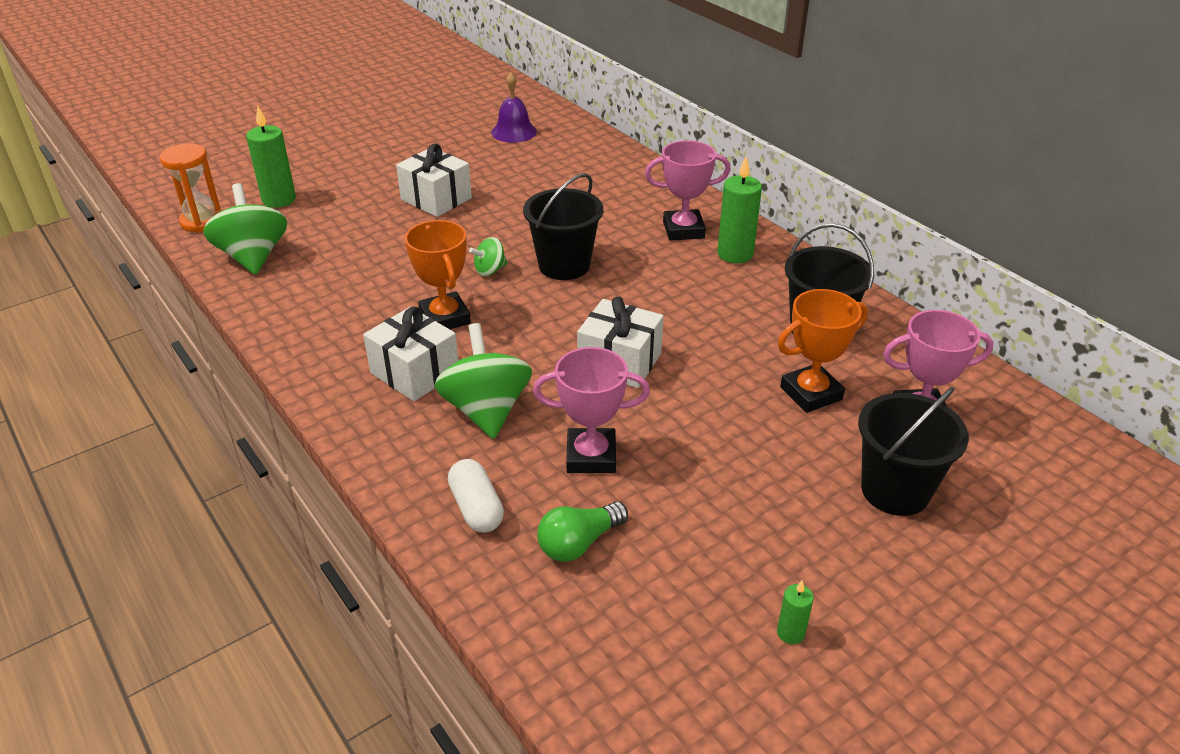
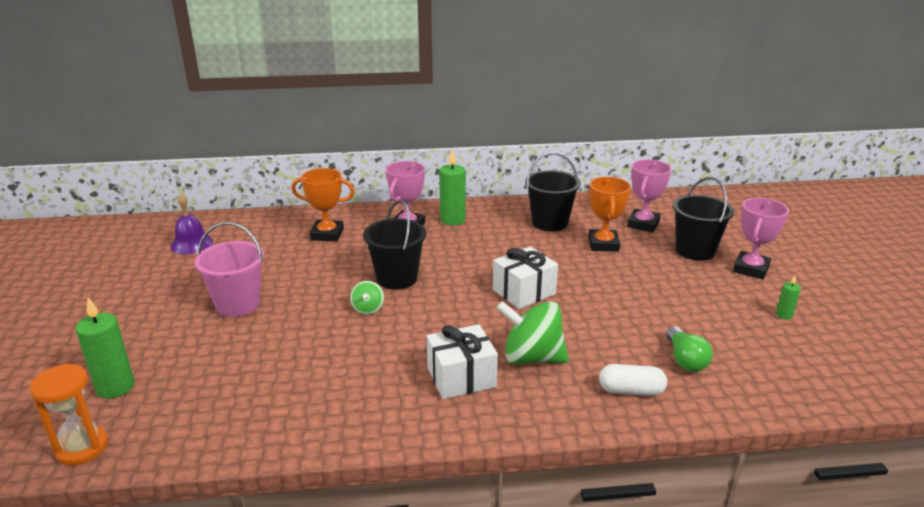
camera: 60 degrees left, 10 degrees down
green spinning top [203,183,287,275] -> none
white gift [396,144,472,217] -> pink bucket [194,222,264,317]
orange trophy [405,220,471,329] -> orange trophy moved to [291,168,355,242]
pink trophy [533,347,650,473] -> pink trophy moved to [733,198,789,279]

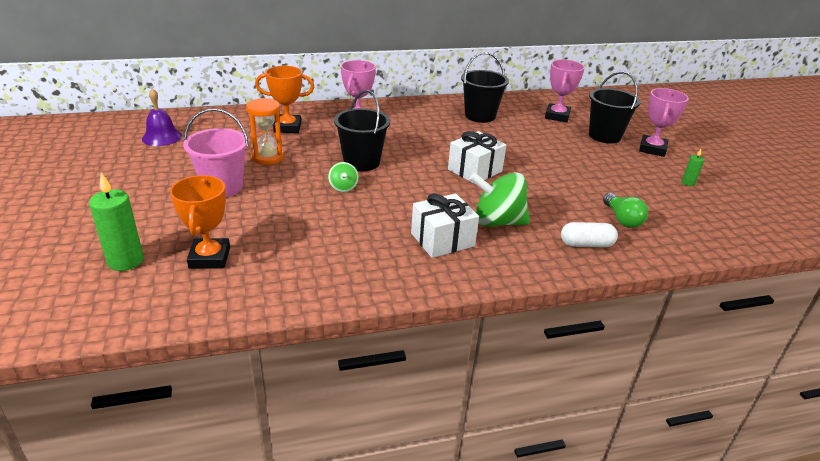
camera: 10 degrees left, 5 degrees up
orange hourglass [30,364,108,465] -> orange hourglass moved to [246,98,284,165]
green candle [439,149,466,225] -> none
orange trophy [589,177,631,252] -> orange trophy moved to [170,175,230,269]

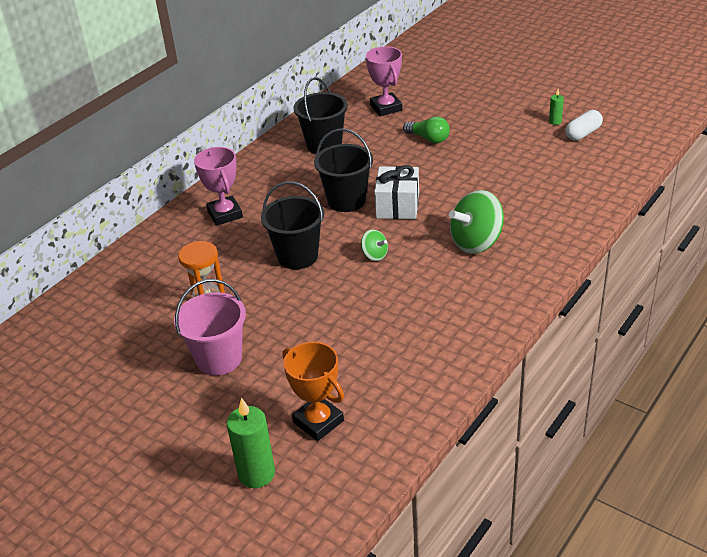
camera: 35 degrees left, 5 degrees up
purple bell [142,88,182,146] -> none
orange trophy [255,66,314,133] -> none
green spinning top [328,162,359,192] -> green spinning top moved to [361,229,388,261]
white gift [411,193,479,258] -> none
white capsule [561,222,618,247] -> white capsule moved to [565,110,603,141]
black bucket [589,71,641,144] -> black bucket moved to [314,128,373,212]
green light bulb [603,193,648,228] -> green light bulb moved to [403,116,450,143]
pink trophy [639,88,689,157] -> none

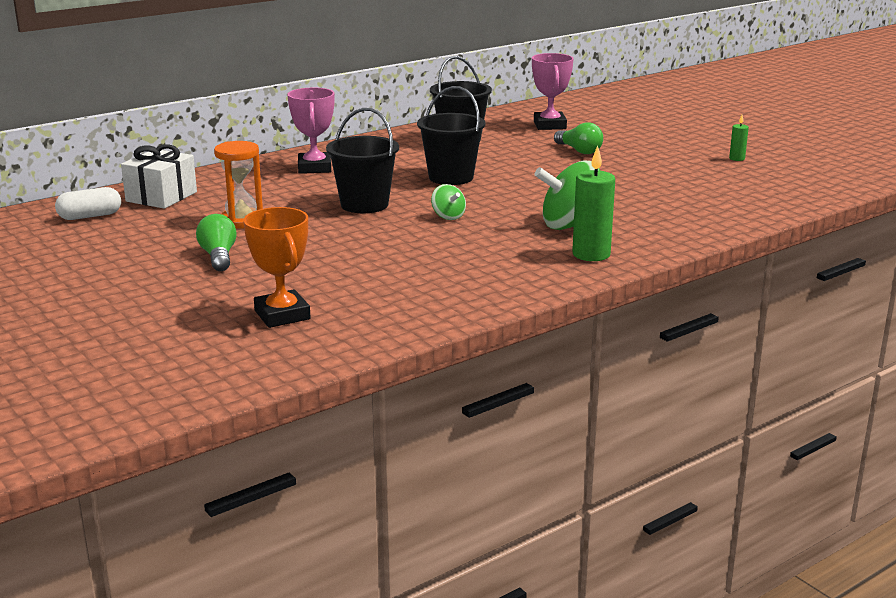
camera: 15 degrees right, 15 degrees down
pink bucket [174,279,246,376] -> green light bulb [196,214,237,271]
green candle [227,398,275,488] -> green candle moved to [572,145,615,261]
white gift [374,165,419,219] -> white gift moved to [121,145,197,209]
white capsule [565,110,603,141] -> white capsule moved to [55,187,121,220]

